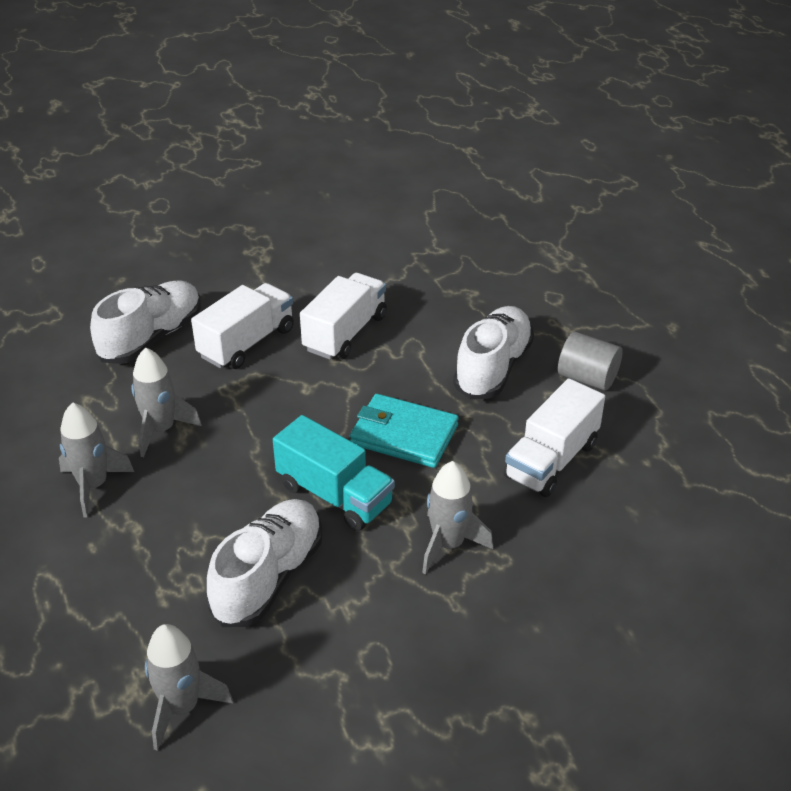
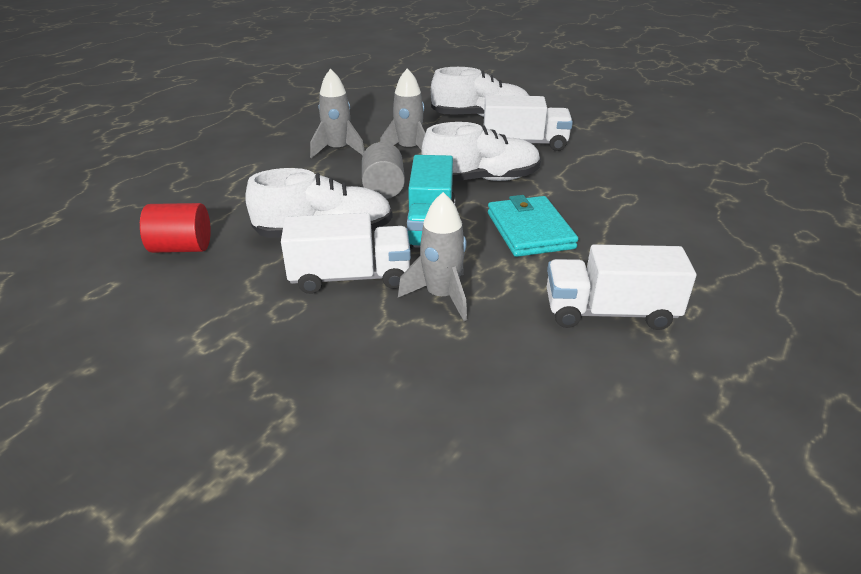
camera: 55 degrees right, 5 degrees down
grey rocket [145,624,233,751] -> red cylinder [140,203,211,253]
white truck [300,273,387,360] -> white truck moved to [281,213,411,294]
white shoe [453,306,534,399] -> white shoe moved to [422,122,541,182]
grey cylinder [558,332,623,390] -> grey cylinder moved to [362,142,405,199]

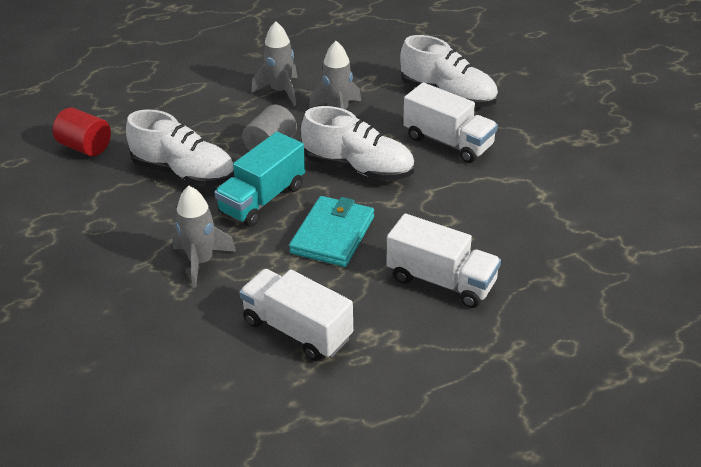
camera: 35 degrees right, 5 degrees up
white truck [281,213,411,294] -> white truck moved to [387,213,501,308]

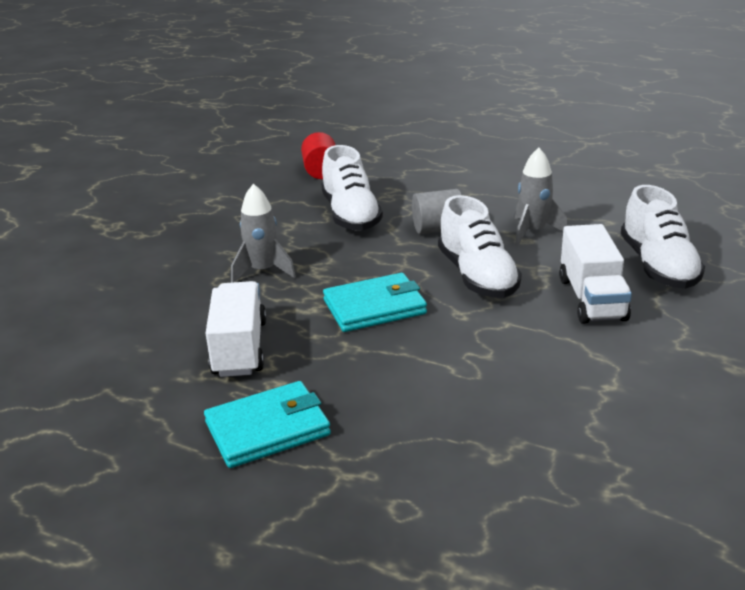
camera: 50 degrees right, 10 degrees down
turquoise truck [214,132,305,227] -> none
grey rocket [252,21,297,106] -> none
white truck [387,213,501,308] -> none
none -> turquoise wallet [204,381,331,468]

